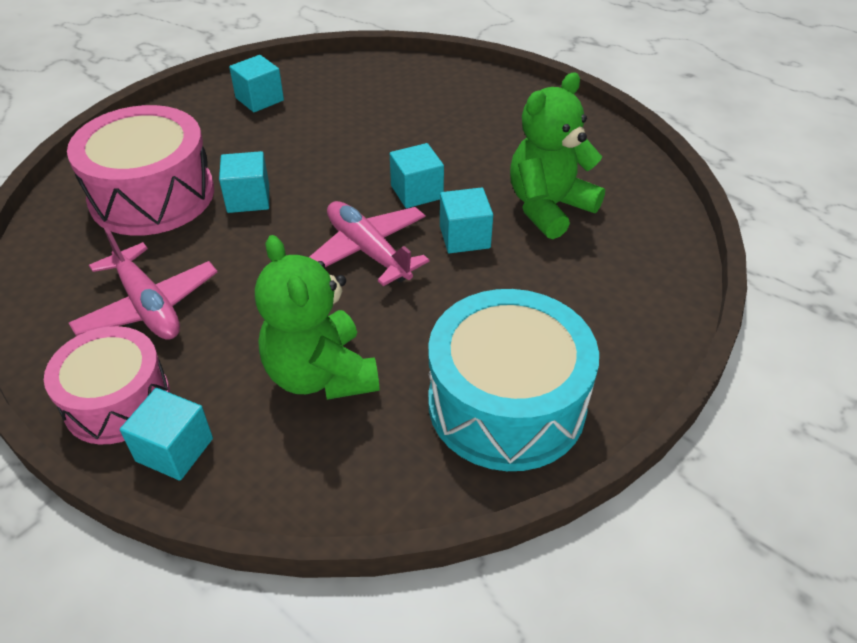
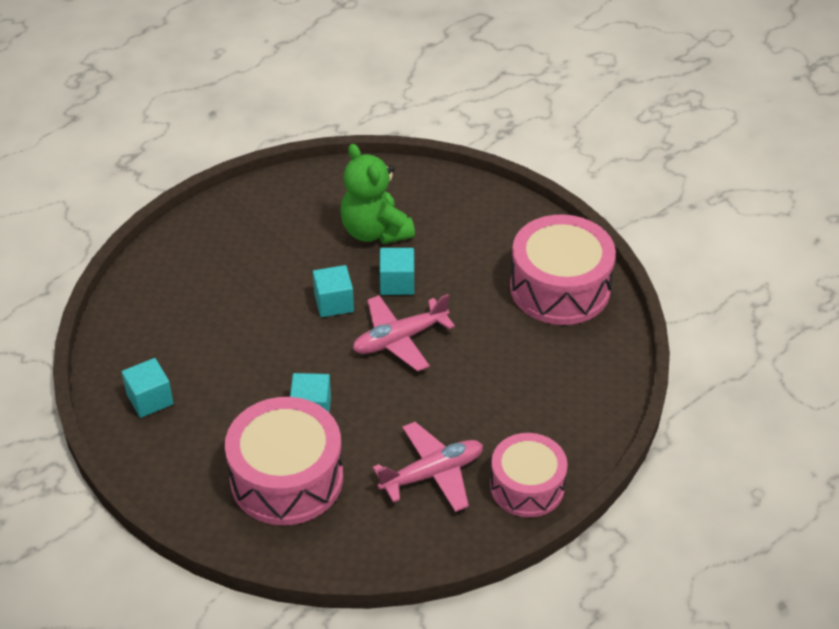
camera: 80 degrees left, 0 degrees up
turquoise cube [120,388,213,480] -> none
green teddy bear [255,235,379,400] -> none
turquoise drum [428,289,599,471] -> pink drum [510,214,616,325]

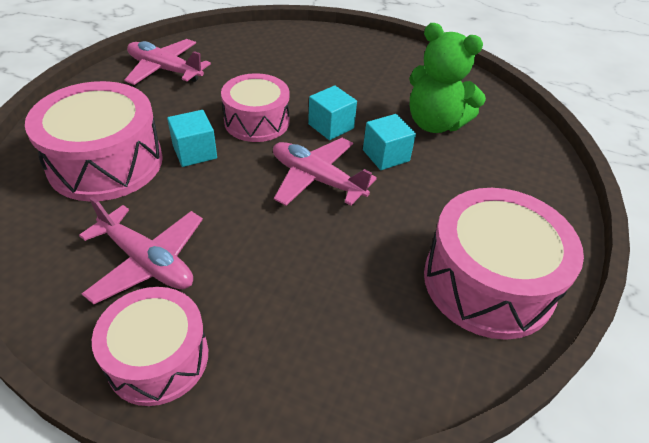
camera: 60 degrees right, 0 degrees up
turquoise cube [122,358,174,418] -> pink plane [124,39,211,85]
green teddy bear [340,144,415,244] -> green teddy bear turned 90 degrees counterclockwise [409,23,486,133]
none -> pink drum [221,73,290,142]

